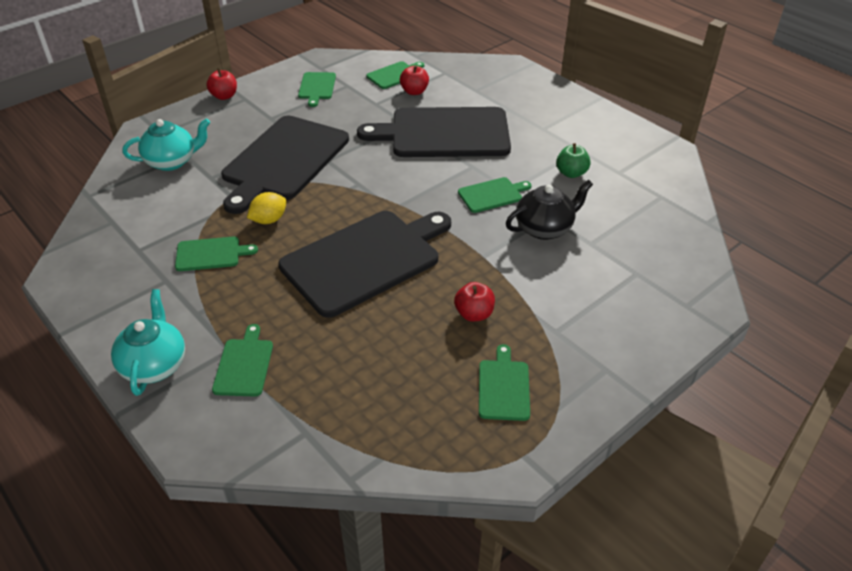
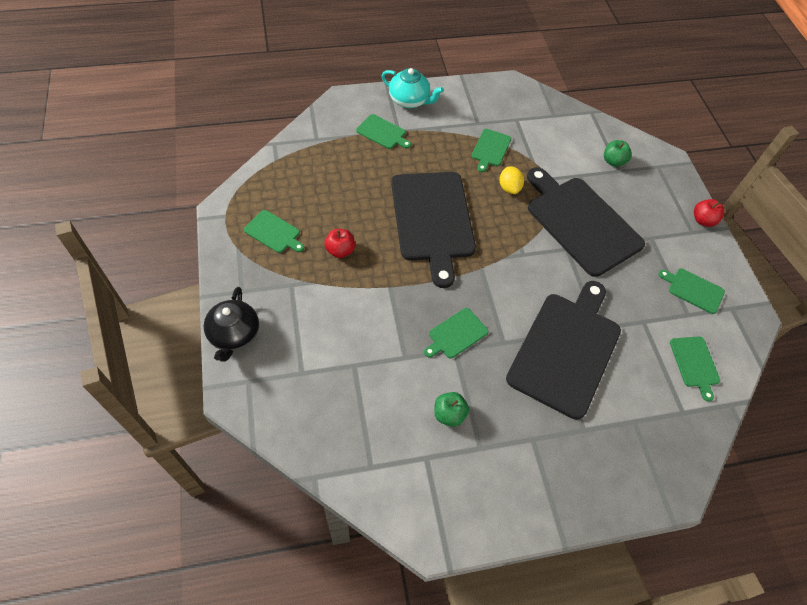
camera: 115 degrees right, 15 degrees up
turquoise teapot [123,118,210,171] -> green apple [604,140,632,167]
red apple [400,65,429,95] -> none
green cutting board [458,177,531,213] -> green cutting board turned 45 degrees clockwise [424,308,488,359]
black teapot [506,180,593,240] -> black teapot moved to [204,287,259,362]

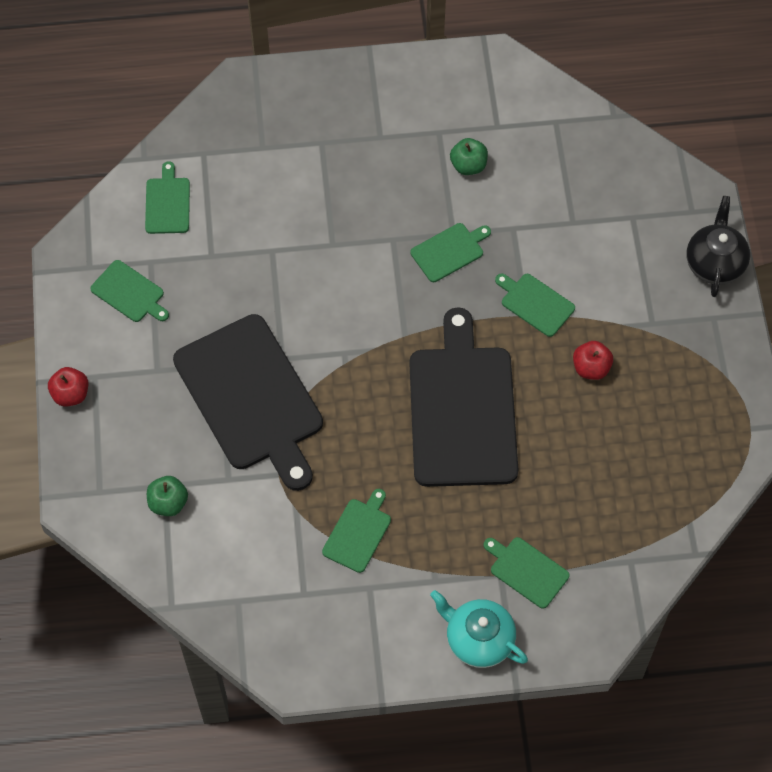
camera: 170 degrees left, 5 degrees up
green cutting board [244,210,304,253] -> green cutting board moved to [495,274,575,337]
yellow lemon [499,167,524,194] -> none
black cutting board [506,281,621,420] -> none

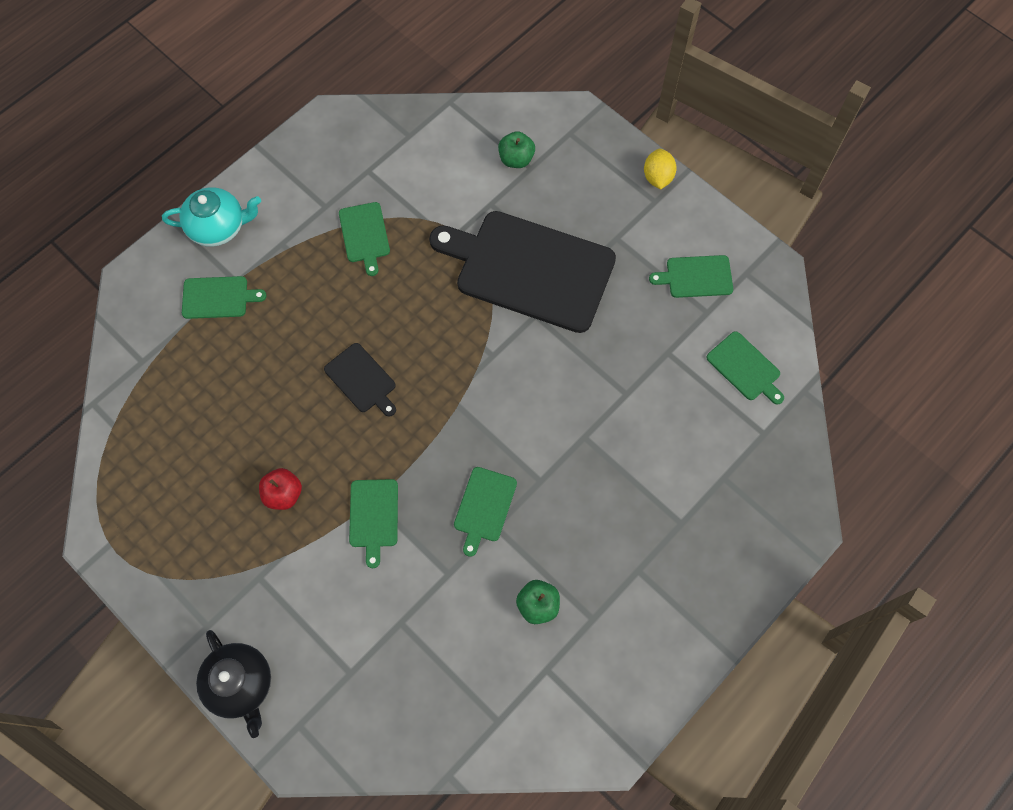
camera: 140 degrees right, 5 degrees up
red apple [48,367,88,407] -> yellow lemon [644,149,677,189]
black cutting board [409,308,518,487] -> black cutting board [324,343,396,416], size x0.45
green cutting board [495,274,575,337] -> green cutting board turned 90 degrees clockwise [349,479,398,568]

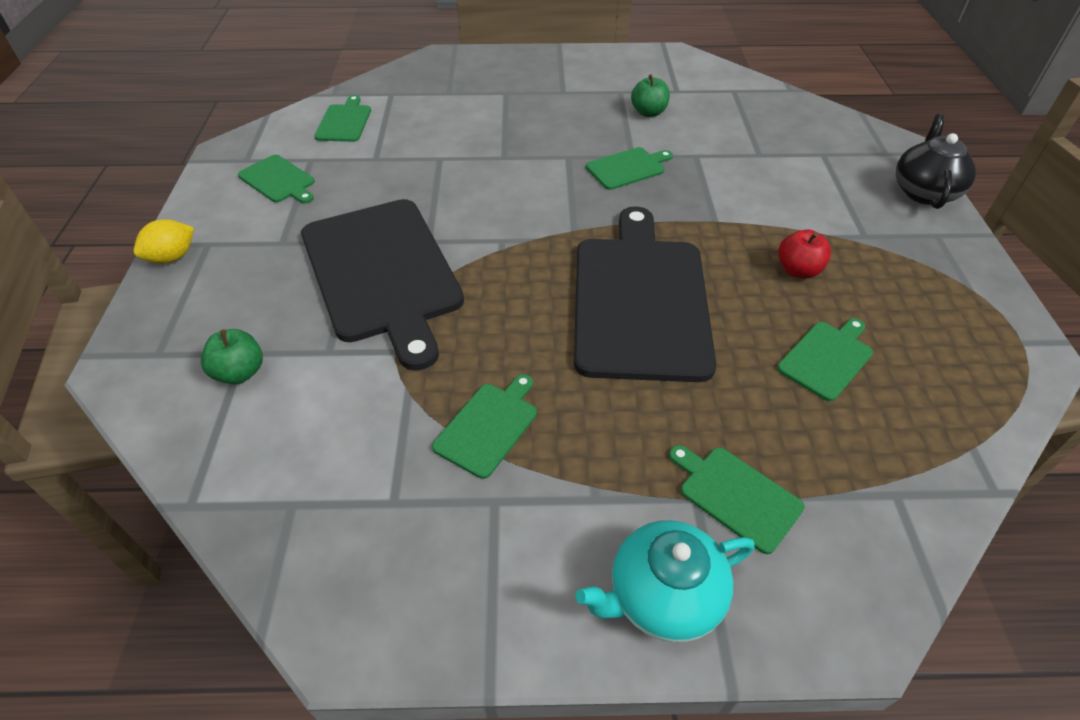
camera: 135 degrees left, 20 degrees down
turquoise teapot [162,187,261,247] -> turquoise teapot turned 60 degrees counterclockwise [576,520,754,642]
black cutting board [324,343,396,416] -> black cutting board [574,206,716,382], size x2.25
green cutting board [349,479,398,568] -> green cutting board moved to [777,318,873,401]

